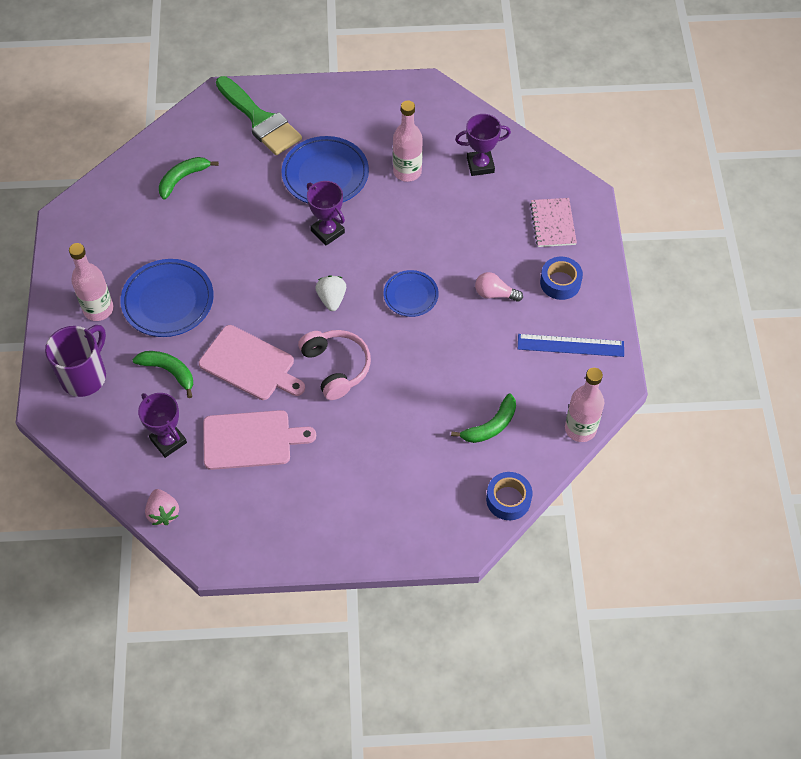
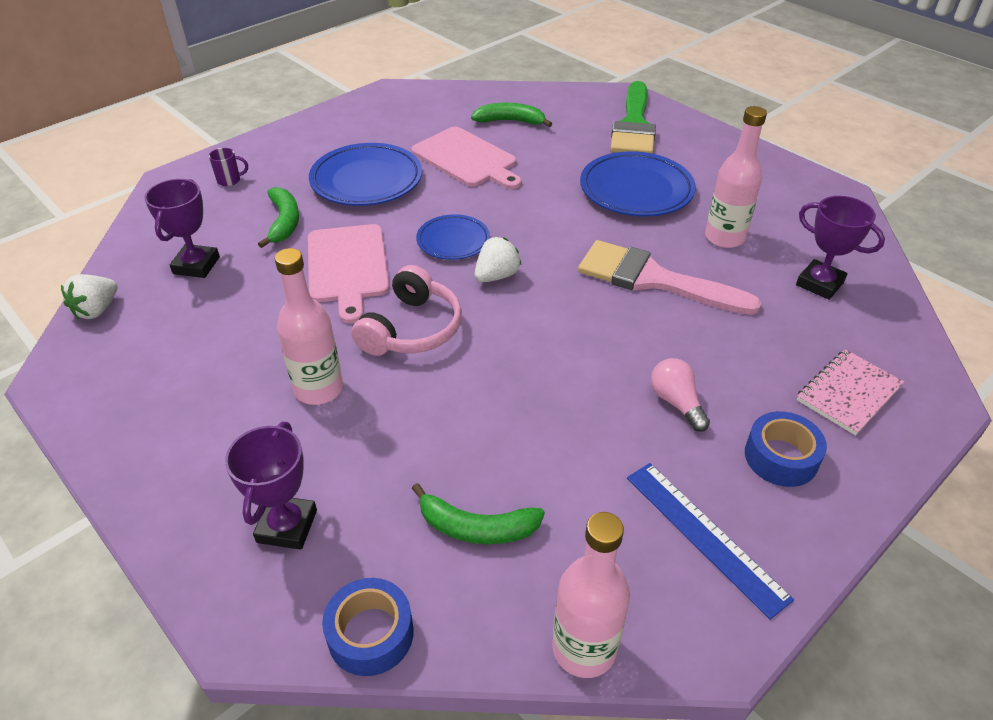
camera: 50 degrees right, 15 degrees down
purple mug [45,325,106,397] -> purple mug [209,148,248,186], size x0.43
pink bottle [69,243,113,321] -> pink bottle moved to [275,248,343,405]
pink strawberry [145,489,179,525] -> white strawberry [61,274,118,319]
pink cutting board [203,410,316,470] -> pink cutting board moved to [411,126,522,189]
purple trophy [307,181,345,245] -> purple trophy moved to [225,422,317,550]
blue plate [383,270,439,317] -> blue plate moved to [416,214,490,260]
none -> pink brush [578,240,762,315]

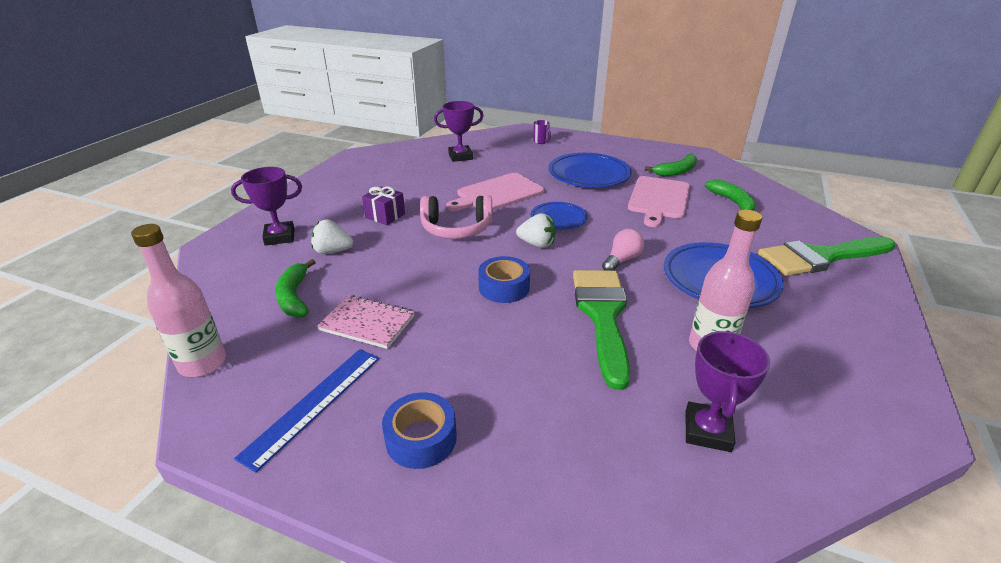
camera: 65 degrees right, 10 degrees down
white strawberry [61,274,118,319] -> white strawberry moved to [311,219,354,254]
green banana [258,187,299,248] -> green banana moved to [645,153,697,176]
pink bottle [275,248,343,405] -> purple gift [362,186,405,225]
blue tape [322,578,414,676] -> blue tape moved to [478,256,530,303]
pink brush [578,240,762,315] -> green brush [573,270,630,390]
pink light bulb [651,358,710,432] -> pink light bulb moved to [602,229,644,270]
pink notebook [797,349,904,436] -> pink notebook moved to [317,295,414,349]

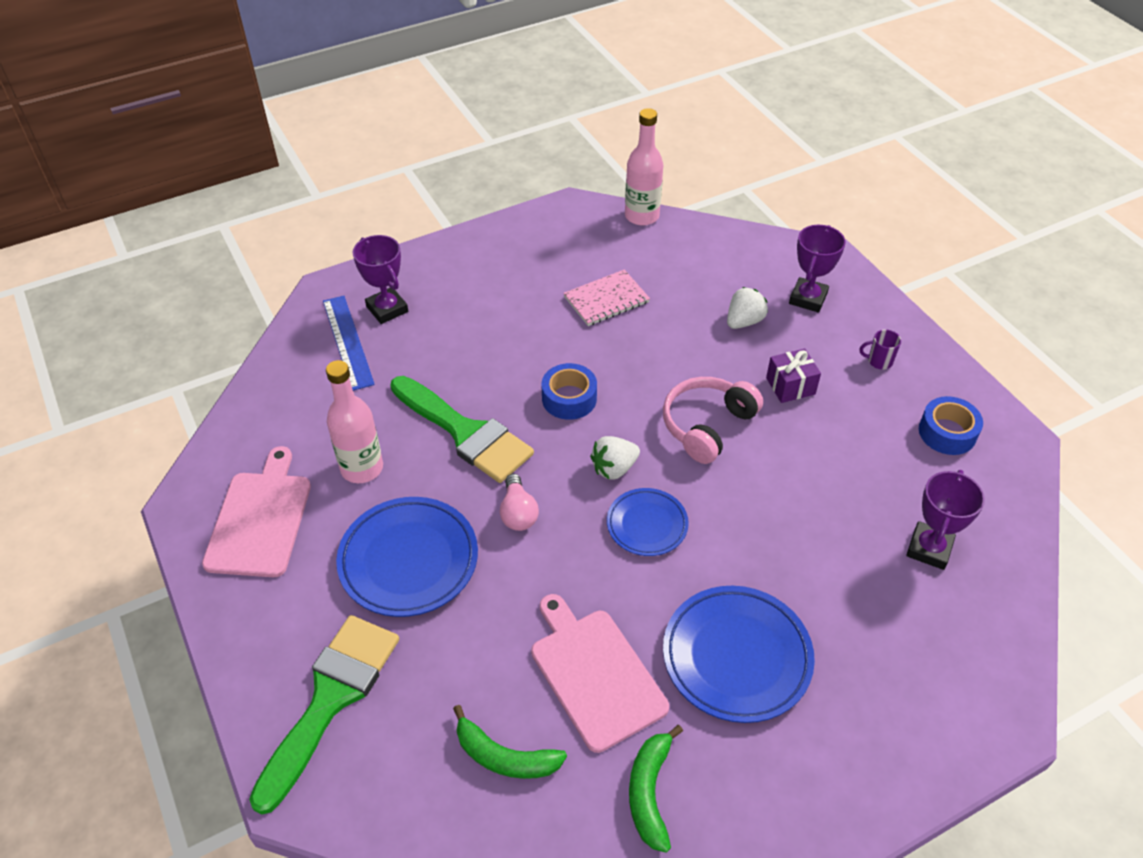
camera: 130 degrees right, 15 degrees up
blue ruler [234,349,380,473] -> blue ruler moved to [323,296,375,391]
green banana [275,259,316,317] -> none
blue tape [382,392,457,469] -> blue tape moved to [919,396,983,455]
pink cutting board [446,173,544,211] -> pink cutting board moved to [202,446,311,577]
purple mug [534,120,551,144] -> purple mug moved to [860,330,901,370]
purple trophy [686,330,770,452] -> purple trophy moved to [353,235,408,324]

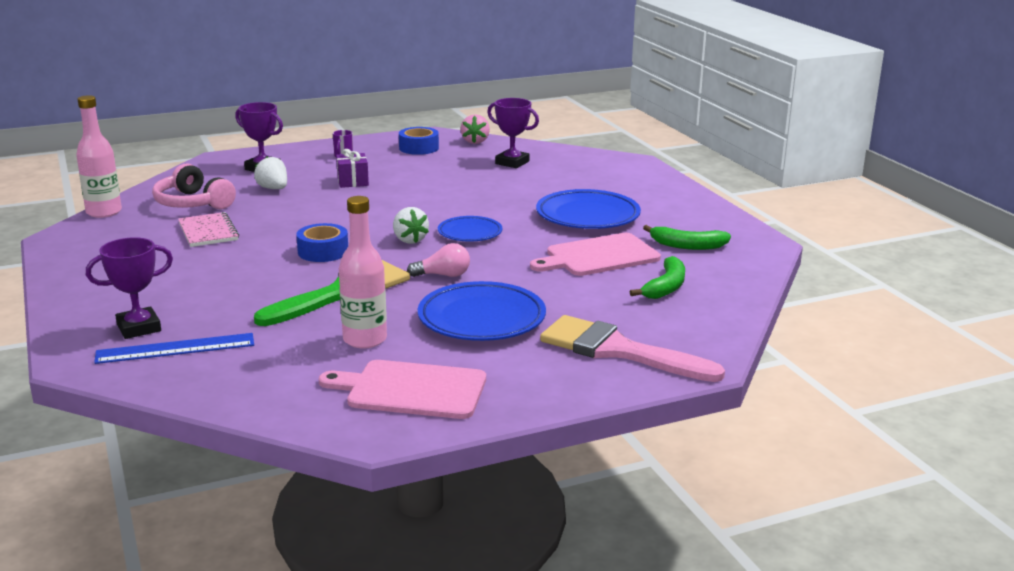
camera: 85 degrees left, 25 degrees down
green brush [249,615,399,814] -> pink brush [540,315,725,382]
pink headphones [663,377,763,464] -> pink headphones moved to [152,163,236,209]
none -> pink strawberry [460,114,490,144]

